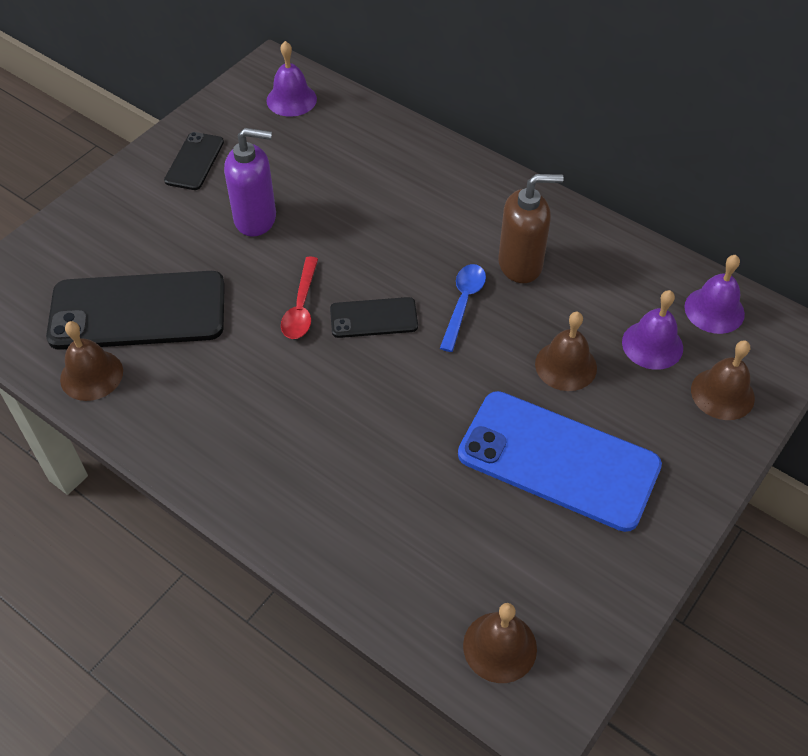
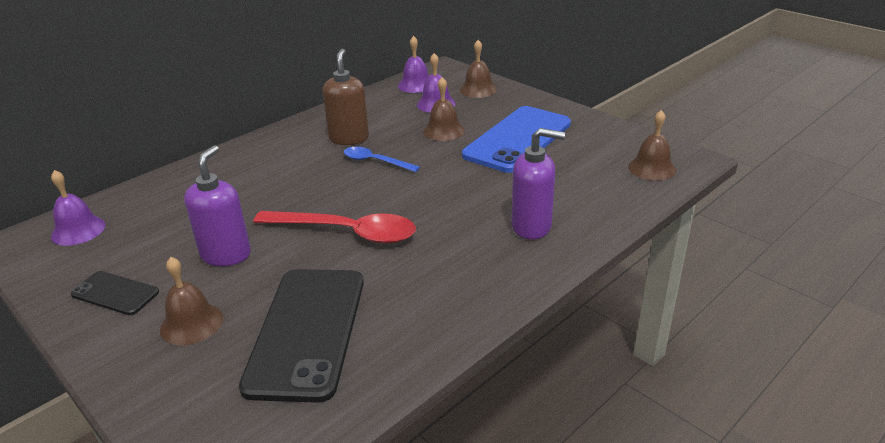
camera: 80 degrees left, 20 degrees down
brown bell [60,321,123,401] -> brown bell moved to [160,257,223,345]
red spoon [281,257,318,339] -> red spoon [253,211,416,244], size x1.75
black phone [330,297,418,338] -> none
none -> purple soap dispenser [511,128,565,239]

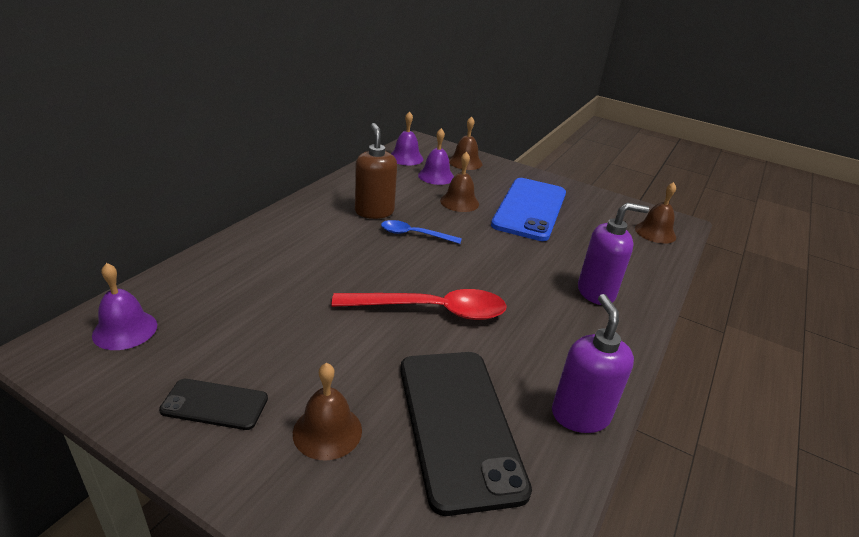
camera: 20 degrees left, 0 degrees up
purple soap dispenser [184,145,251,266] -> purple soap dispenser moved to [552,294,634,433]

